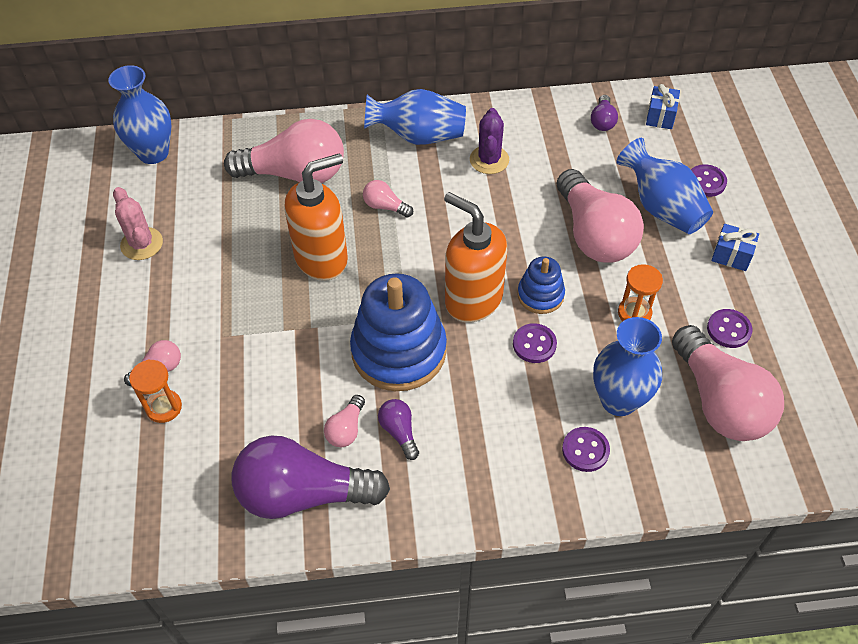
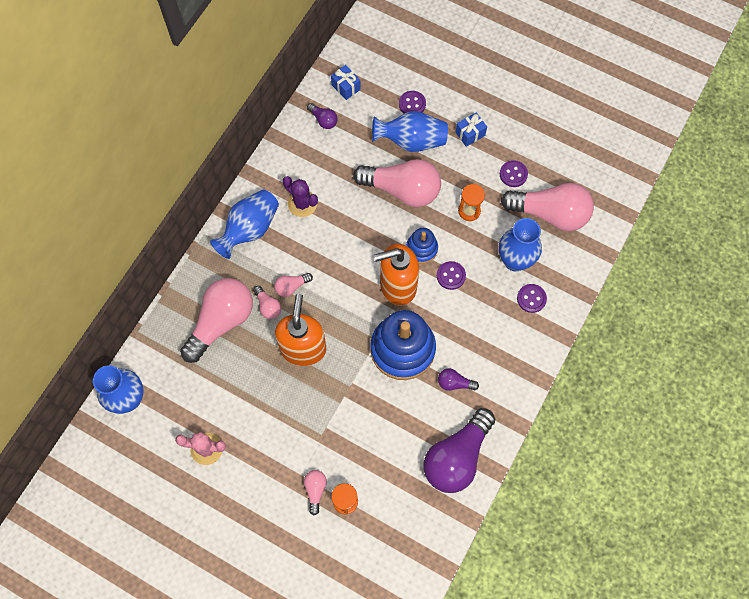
camera: 55 degrees left, 15 degrees up
pink light bulb [324,395,365,447] -> pink light bulb moved to [253,286,281,319]

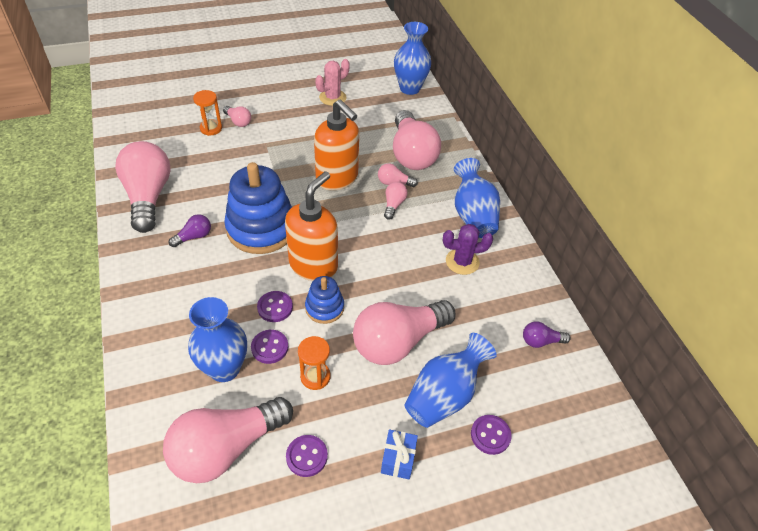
camera: 130 degrees right, 20 degrees down
blue gift [331,65,361,100] -> none
purple light bulb [424,408,495,493] -> pink light bulb [115,141,171,233]
purple button [517,284,547,313] -> purple button moved to [251,330,288,364]

